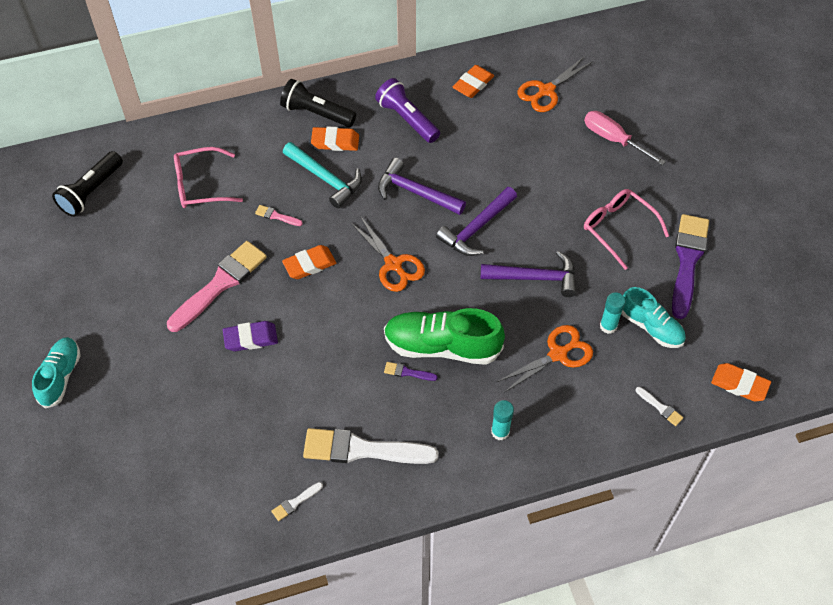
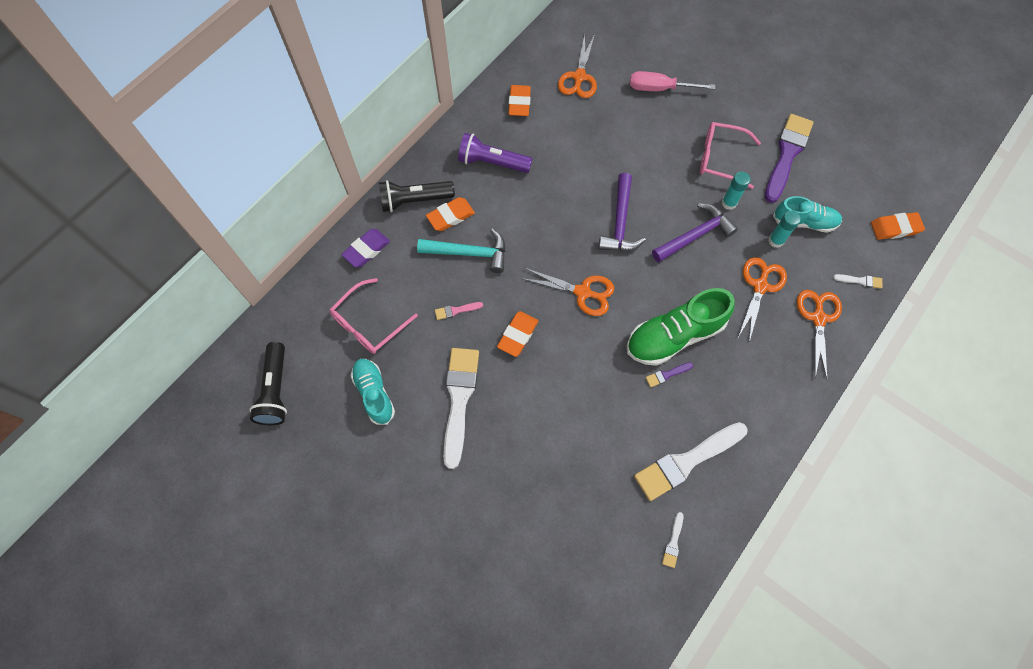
camera: 35 degrees left, 10 degrees up
turquoise shoe [32,337,81,409] -> turquoise shoe moved to [351,359,395,425]
pink brush [167,241,267,332] -> white brush [443,348,479,469]
purple eraser [223,321,278,351] -> purple eraser moved to [341,229,390,267]
purple hammer [378,158,466,215] -> none
turquoise glue stick [491,400,514,441] -> turquoise glue stick moved to [721,171,750,210]
purple brush [672,214,709,319] -> purple brush turned 45 degrees clockwise [765,114,814,203]
none -> orange scissors [797,290,842,379]

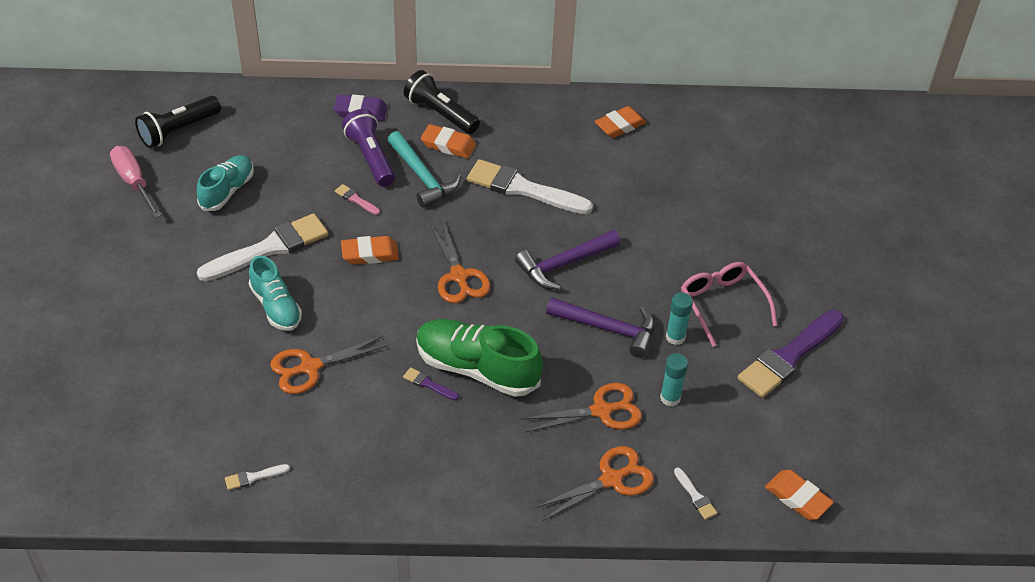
camera: 50 degrees right, 20 degrees down
pink glasses [329,278,418,354] -> none
purple flashlight [458,133,532,173] -> purple flashlight moved to [342,109,395,187]
orange scissors [558,34,597,98] -> orange scissors moved to [270,336,389,394]
pink screwdriver [630,71,715,91] -> pink screwdriver moved to [110,146,162,218]
white brush [634,422,748,501] -> white brush moved to [467,159,593,214]
purple brush [765,114,814,203] -> purple brush turned 150 degrees clockwise [738,310,844,398]
turquoise shoe [773,196,842,233] -> turquoise shoe moved to [249,256,302,331]

